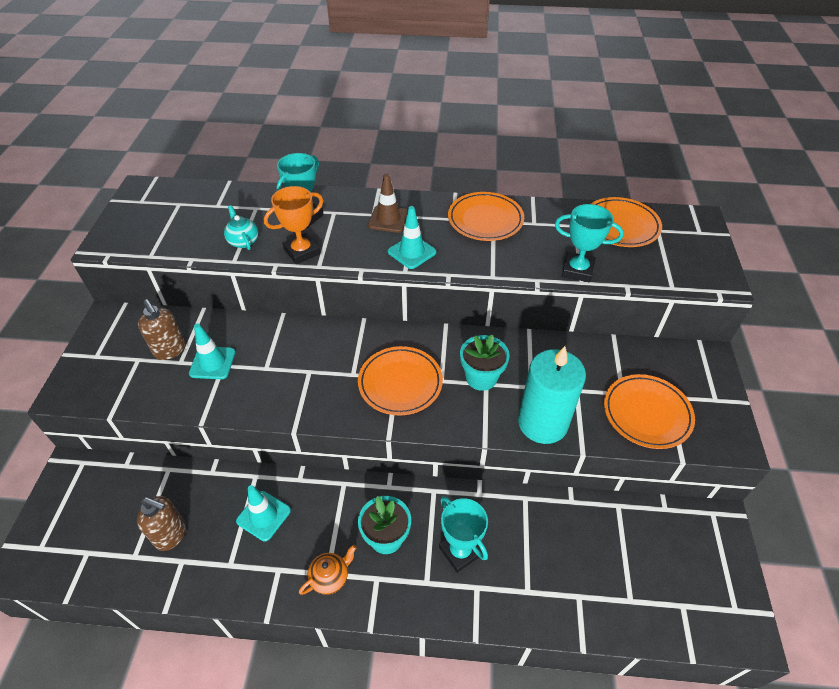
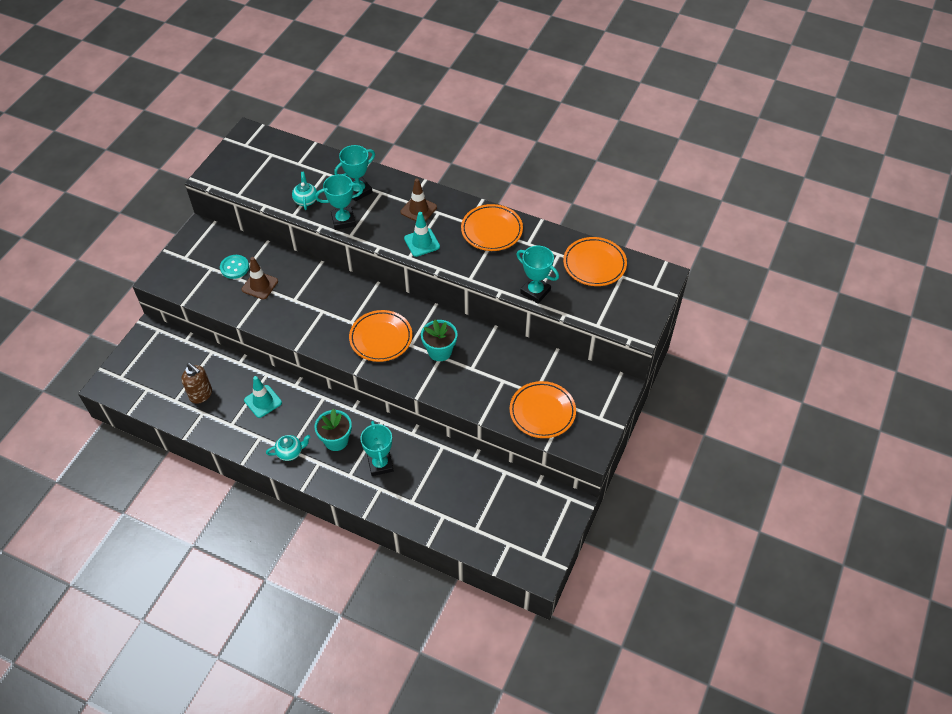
camera: 20 degrees right, 5 degrees up
brown soap dispenser [138,299,186,360] -> turquoise button [220,255,249,279]
turquoise traffic cone [189,323,235,379] -> brown traffic cone [241,257,278,300]
orange trophy [264,186,324,264] -> turquoise trophy [315,174,363,230]
orange teapot [299,545,356,595] -> turquoise teapot [266,435,310,461]
turquoise candle [518,346,586,444] -> none

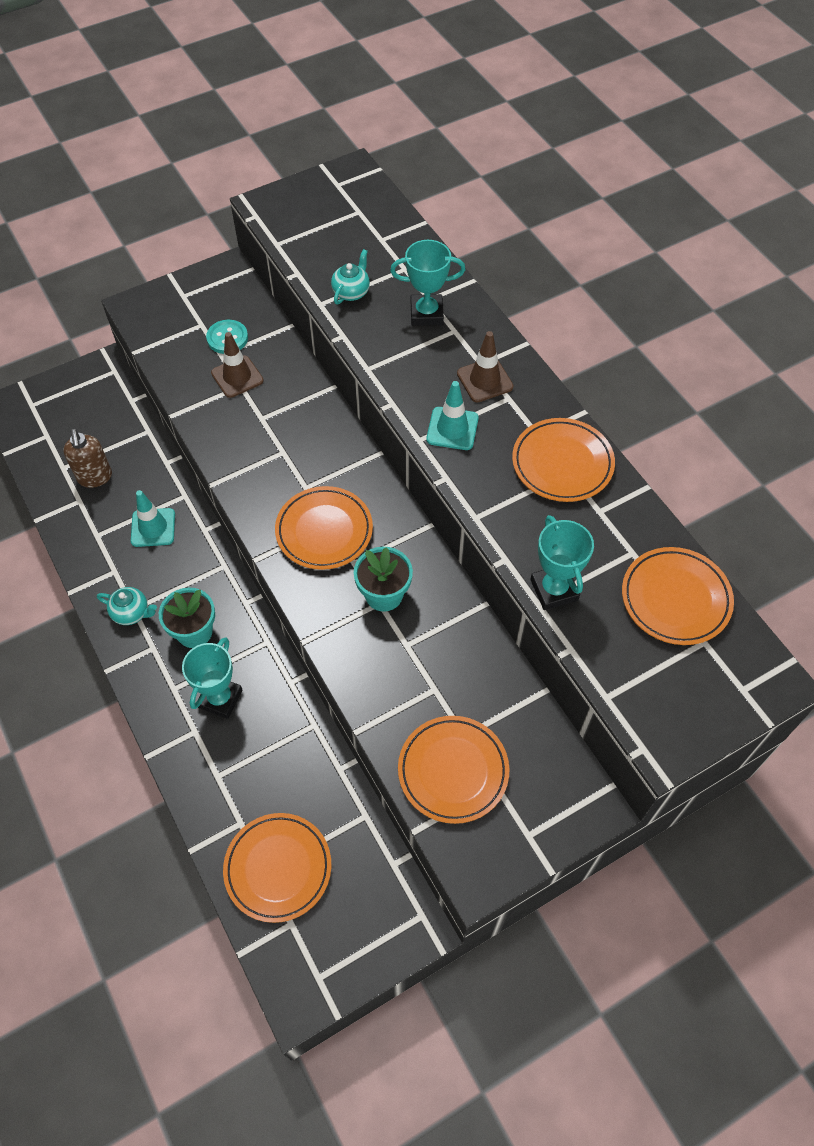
camera: 35 degrees right, 5 degrees up
turquoise trophy [315,174,363,230] -> none
none -> orange plate [223,813,331,923]

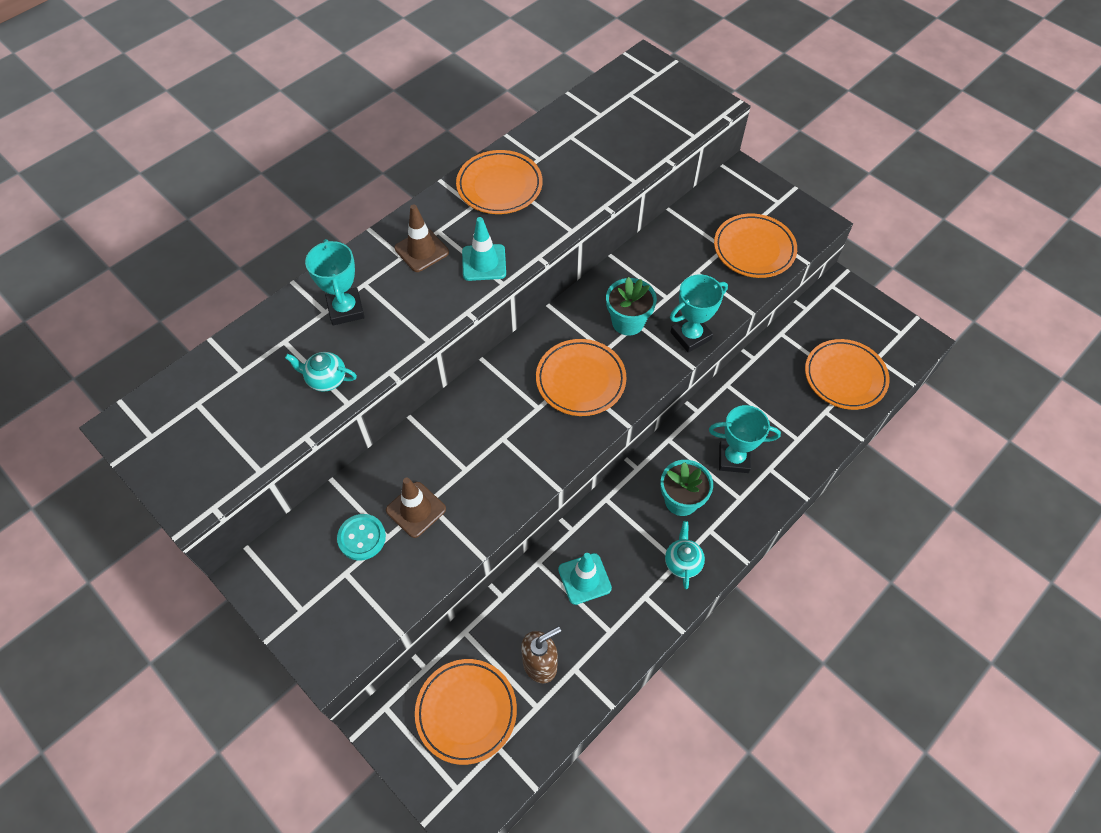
camera: 105 degrees left, 0 degrees up
turquoise trophy [530,515,594,610] -> turquoise trophy moved to [670,275,728,353]
orange plate [622,547,734,645] -> orange plate moved to [415,659,517,765]

